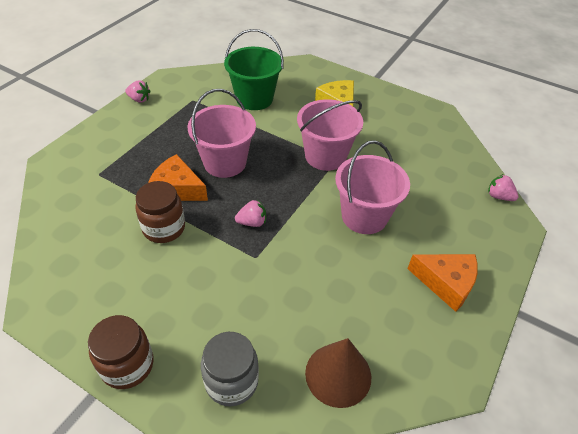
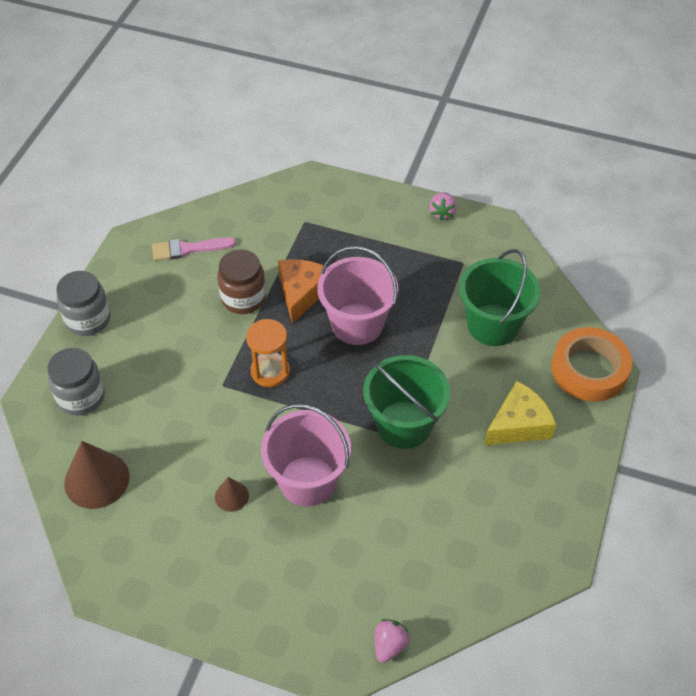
camera: 80 degrees right, 5 degrees up
brown jar [88,315,154,389] -> grey jar [56,271,111,336]
pink strawberry [235,200,266,227] -> orange hourglass [246,319,290,387]
pink bucket [297,99,363,171] -> green bucket [363,355,450,449]
orange cheese [407,254,478,312] -> none
none -> pink brush [152,237,236,261]
none -> brown cone [215,477,249,512]
none -> orange tape [551,327,632,402]

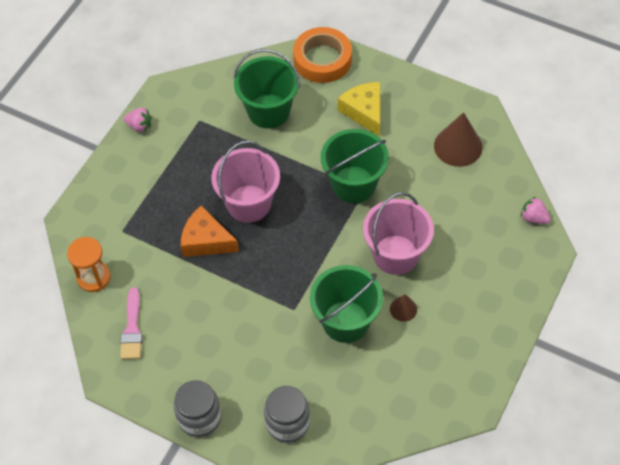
camera: 80 degrees left, 5 degrees up
brown cone [64,441,130,509] -> brown cone moved to [434,112,483,167]
brown jar [217,249,266,314] -> none
orange hourglass [246,319,290,387] -> orange hourglass moved to [67,237,111,292]
none -> green bucket [310,265,383,343]

